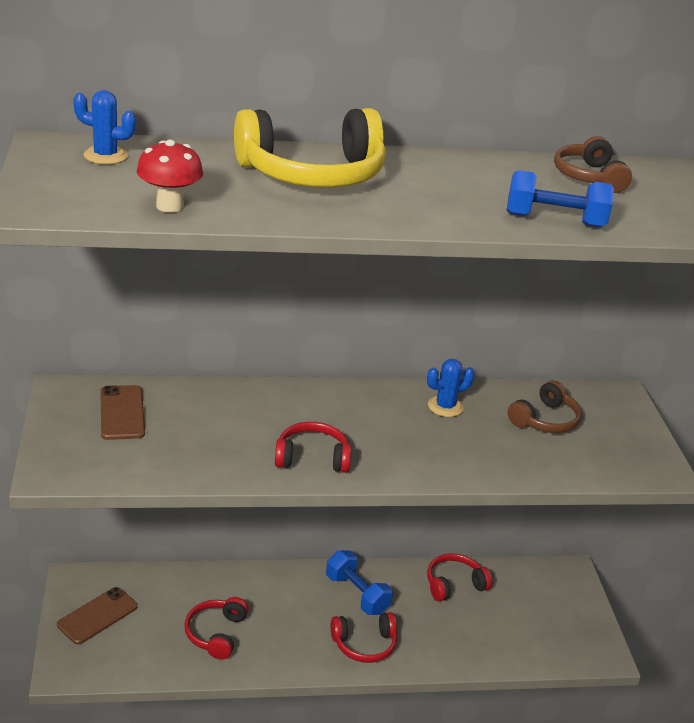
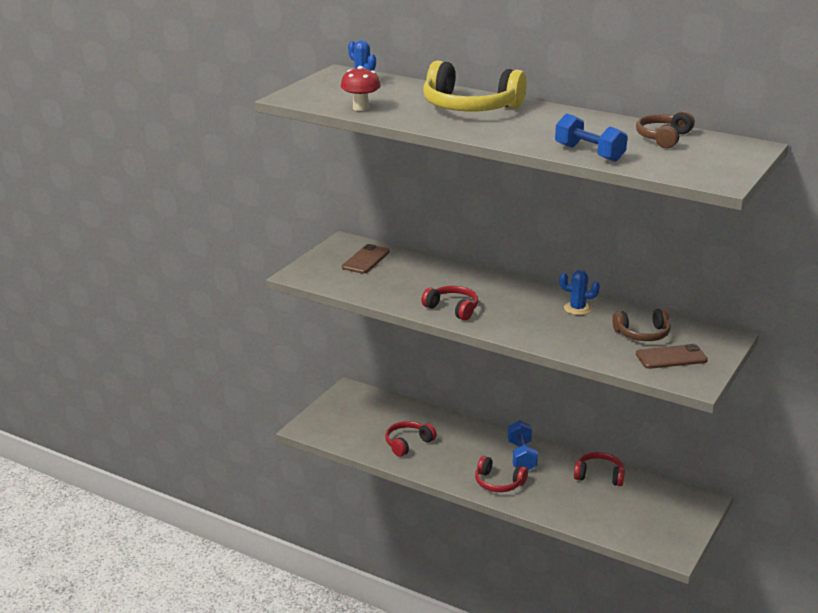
camera: 40 degrees right, 5 degrees down
brown phone [57,587,138,645] -> brown phone moved to [636,344,708,369]

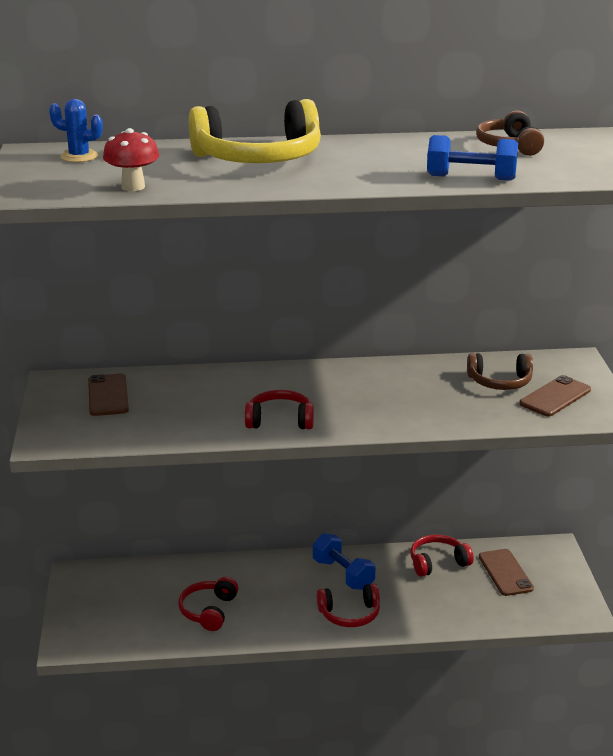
camera: 35 degrees left, 0 degrees up
blue cactus [559,270,600,315] -> none
brown headphones [612,308,671,341] -> brown headphones turned 45 degrees clockwise [467,353,533,390]
none -> brown phone [479,549,534,596]

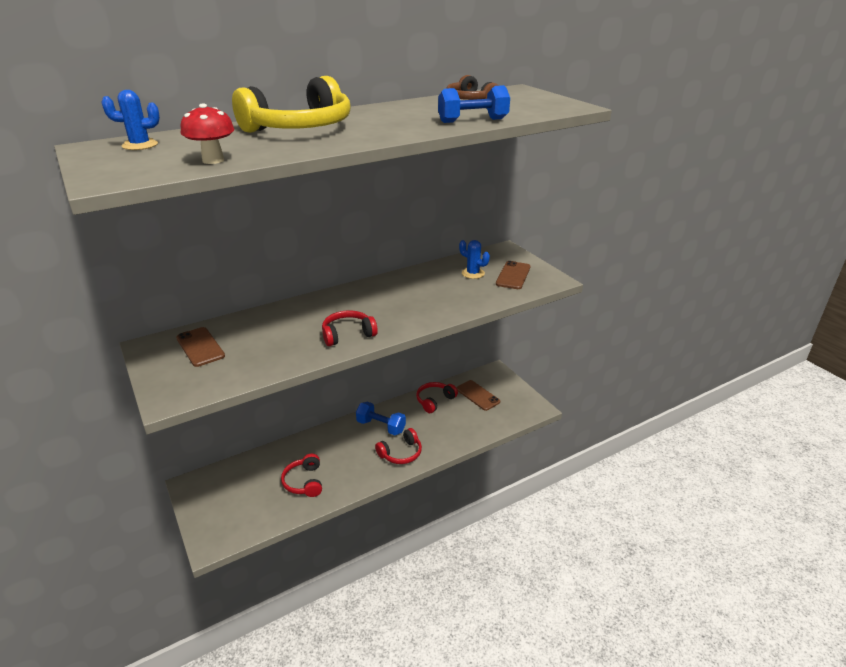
camera: 25 degrees left, 5 degrees up
brown headphones [467,353,533,390] -> blue cactus [459,240,490,279]

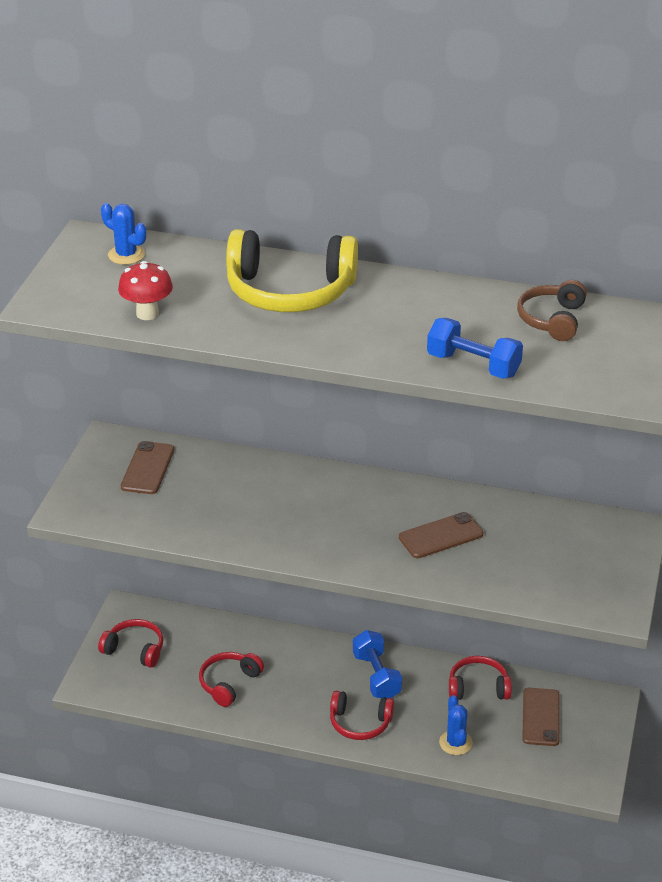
camera: 45 degrees right, 5 degrees up
red headphones [322,311,378,346] -> red headphones moved to [98,619,163,668]
blue cactus [459,240,490,279] -> blue cactus moved to [439,695,473,755]
brown phone [496,261,530,289] -> brown phone moved to [399,512,483,558]

